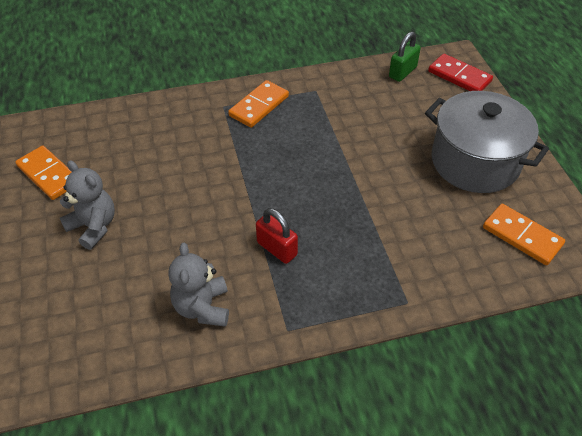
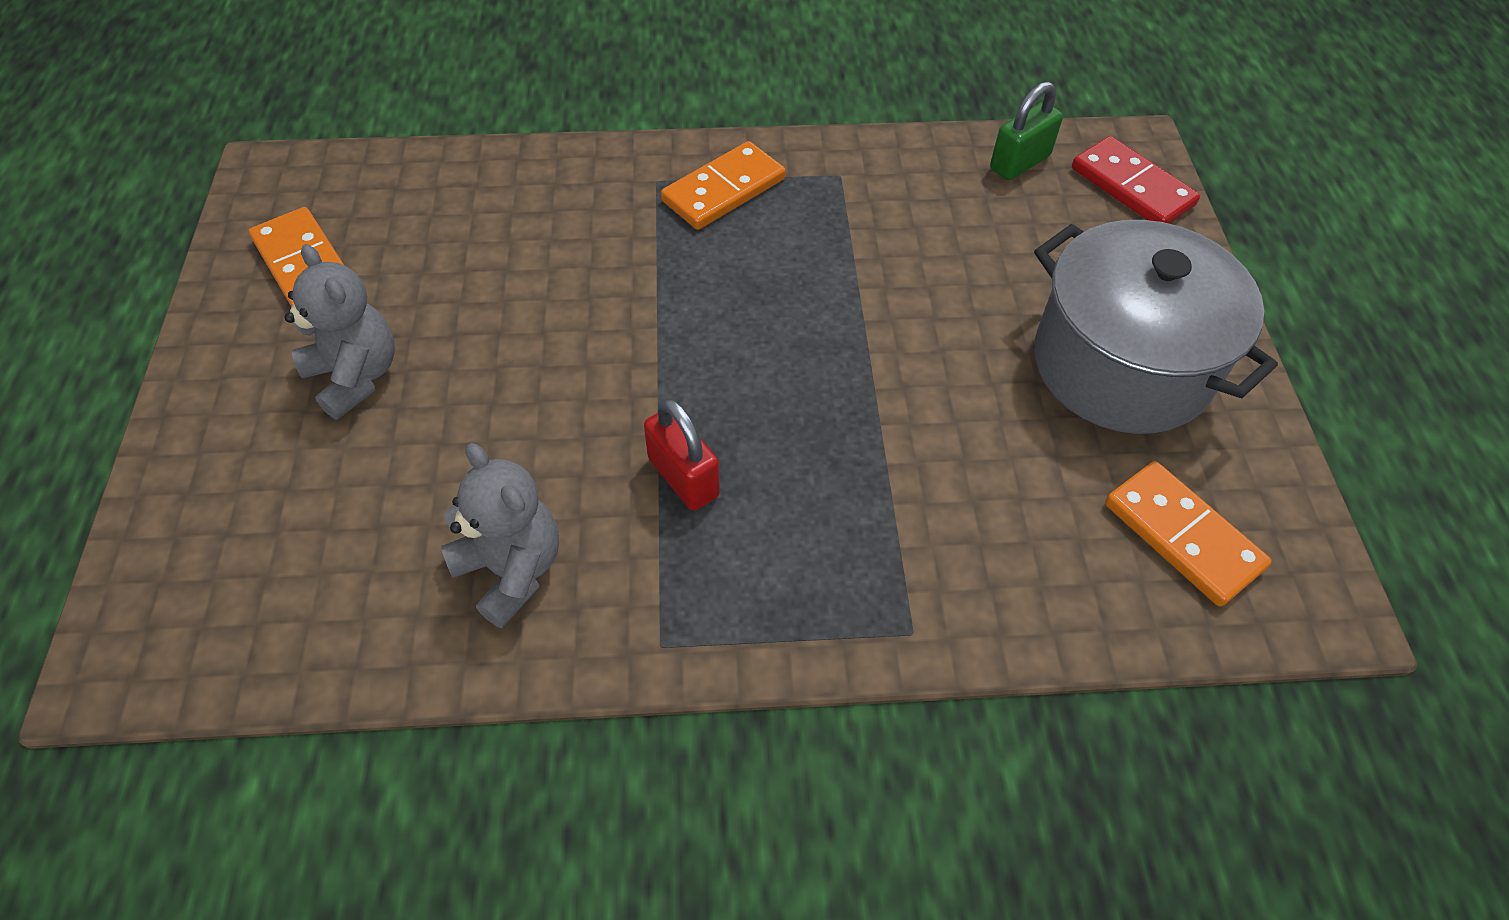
camera: 10 degrees right, 5 degrees up
grey teddy bear [168,243,229,327] -> grey teddy bear turned 135 degrees clockwise [441,443,559,628]

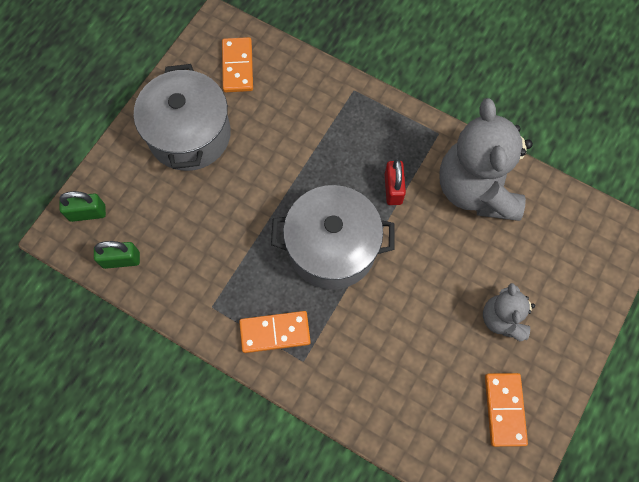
camera: 145 degrees left, 15 degrees up
grey teddy bear [441,443,559,628] -> grey teddy bear [439,98,533,221], size x1.88
red domino [1072,136,1200,224] -> green padlock [59,191,106,222]
none -> grey pot [271,185,395,290]

